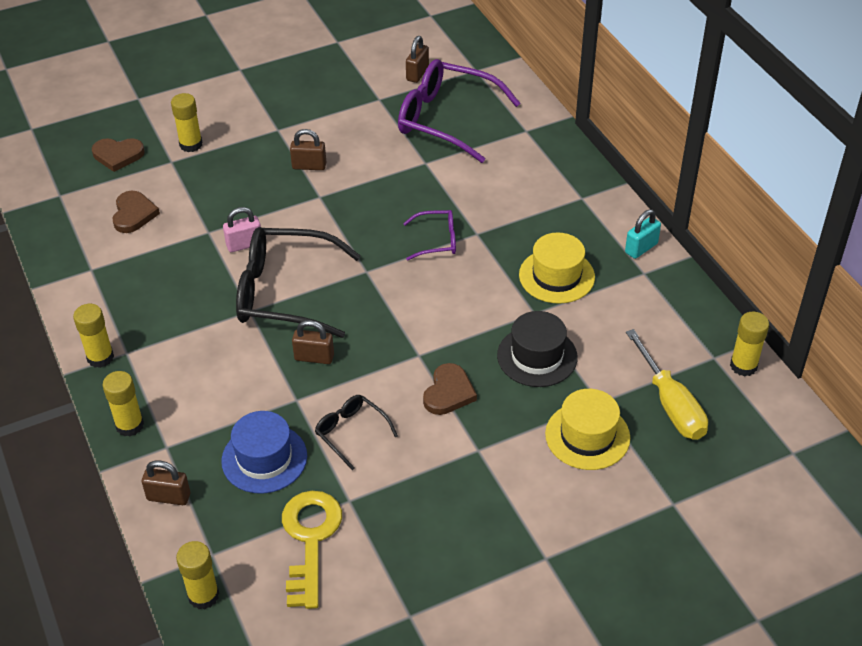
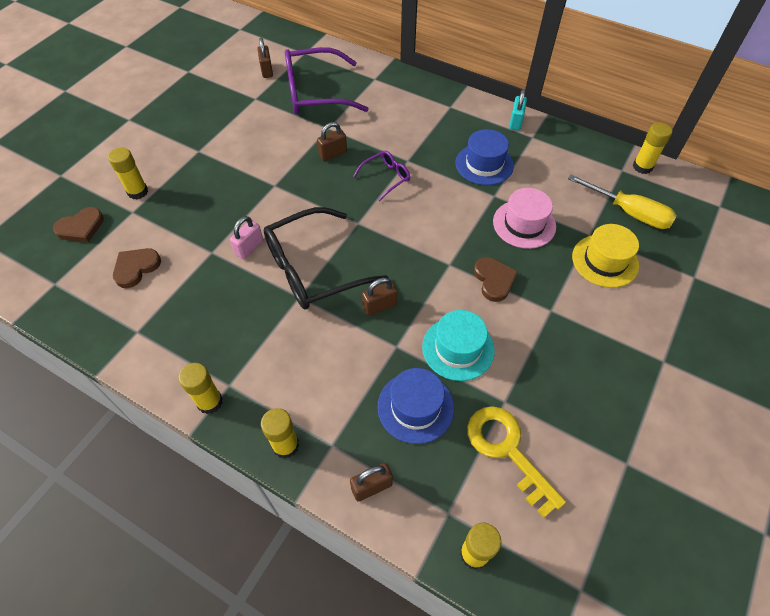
camera: 35 degrees left, 10 degrees up
brown heart [112,191,160,233] -> brown heart turned 105 degrees counterclockwise [113,248,161,288]
brown padlock [290,129,326,170] -> brown padlock moved to [317,122,347,161]
black glasses [315,395,398,470] -> turquoise hat [422,310,495,381]
black hat [497,311,577,387] -> pink hat [493,188,556,249]
yellow hat [519,232,595,304] -> blue hat [455,129,514,185]

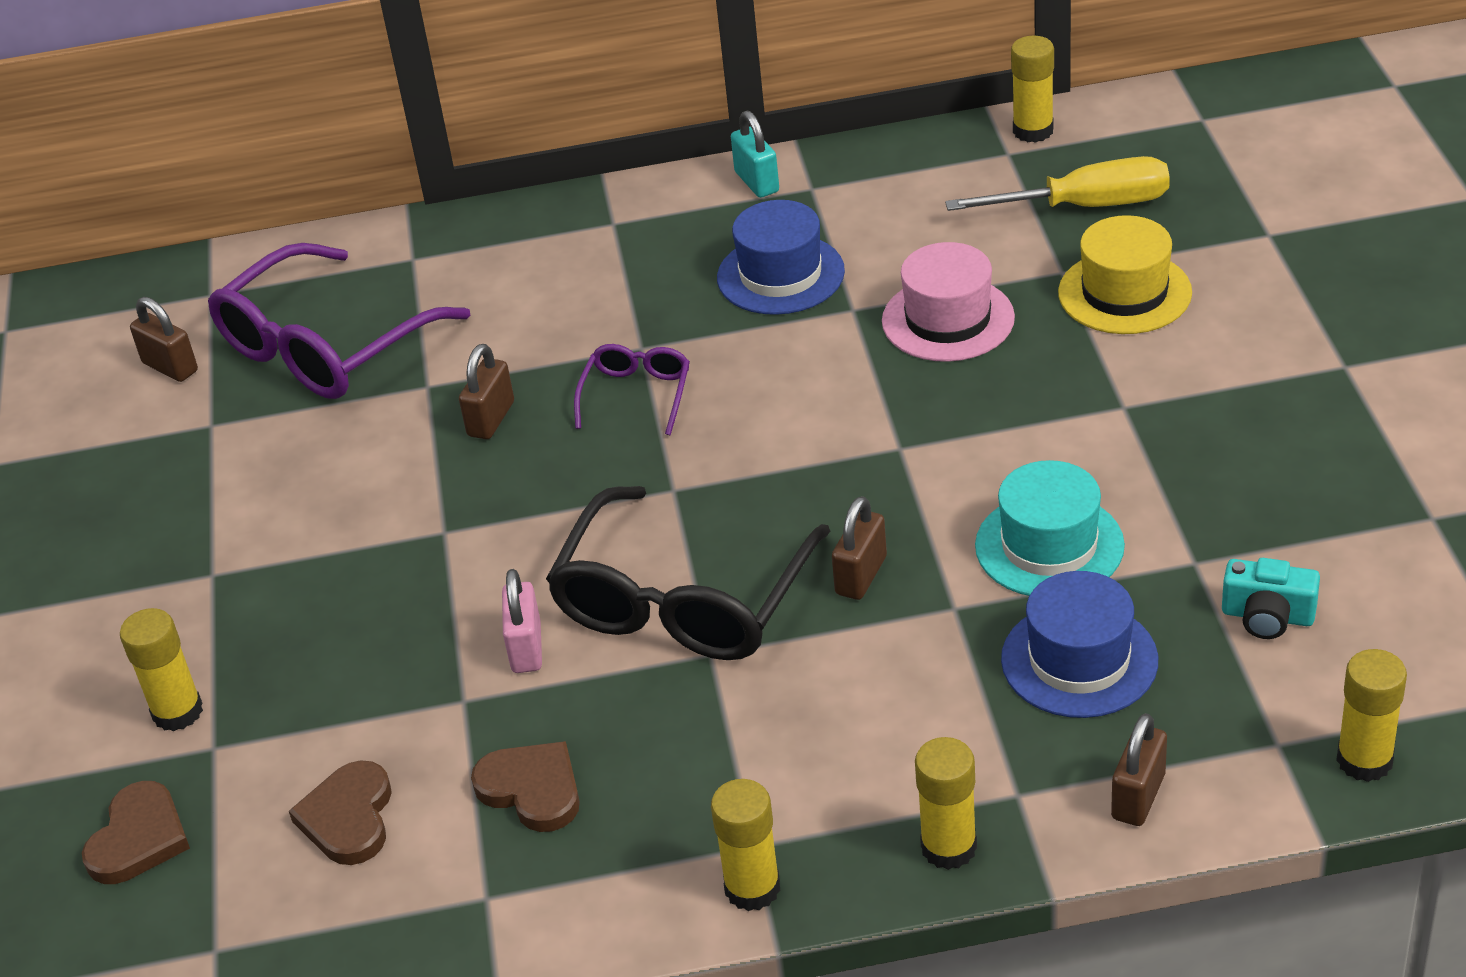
camera: 35 degrees left, 15 degrees down
yellow key [467,406,566,518] -> turquoise camera [1222,558,1320,639]
brown heart [474,257,518,302] -> brown heart moved to [471,741,580,832]

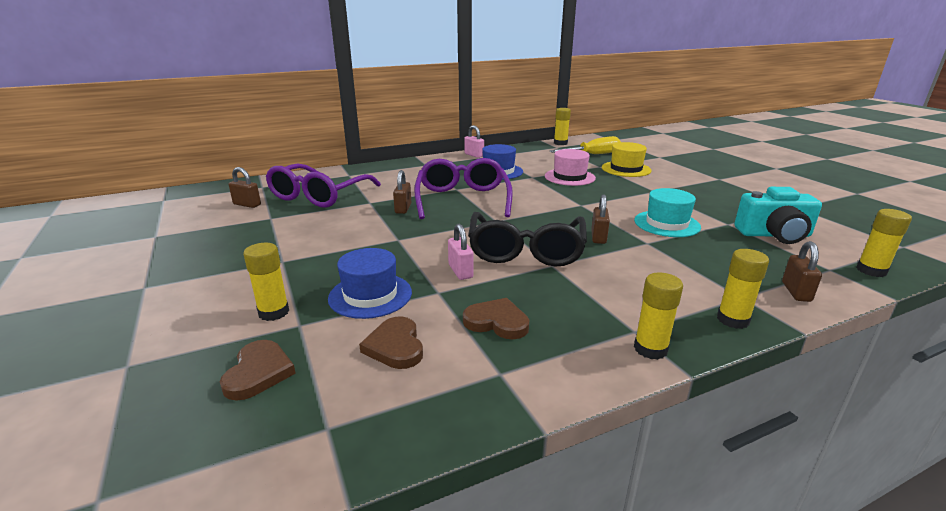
camera: 20 degrees left, 15 degrees down
purple glasses [574,344,690,435] -> purple glasses [414,158,513,219], size x2.04
turquoise padlock [731,110,779,198] -> pink padlock [464,125,484,158]
blue hat [1001,571,1158,718] -> blue hat moved to [328,248,412,319]
turquoise camera [1222,558,1320,639] -> turquoise camera [734,187,822,244], size x1.75

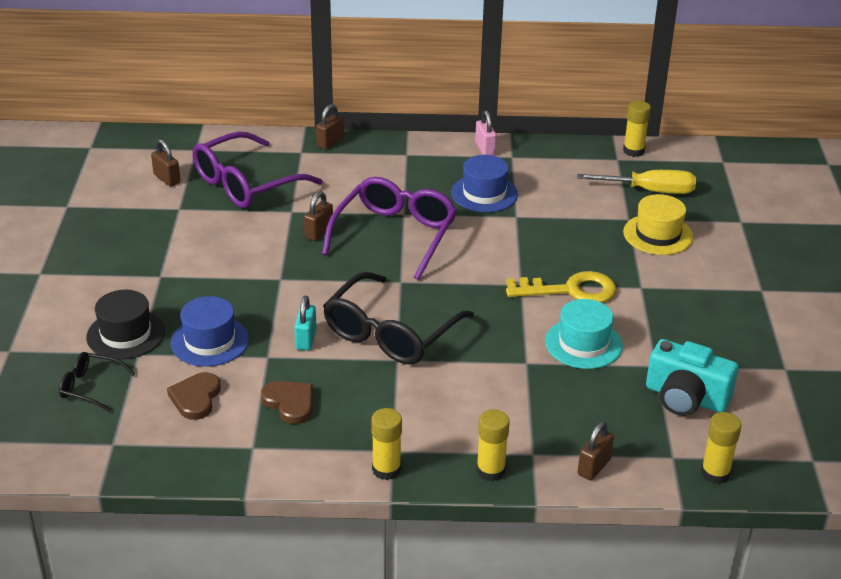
camera: 25 degrees right, 10 degrees up
brown heart [220,340,296,401] -> black glasses [59,352,135,412]
yellow glue stick [243,243,289,321] -> black hat [86,290,165,359]
pink padlock [448,224,473,280] -> turquoise padlock [294,295,317,350]
pink hat [545,149,596,186] -> none
brown padlock [591,194,610,244] -> brown padlock moved to [316,104,344,150]
none -> yellow key [506,271,616,303]

